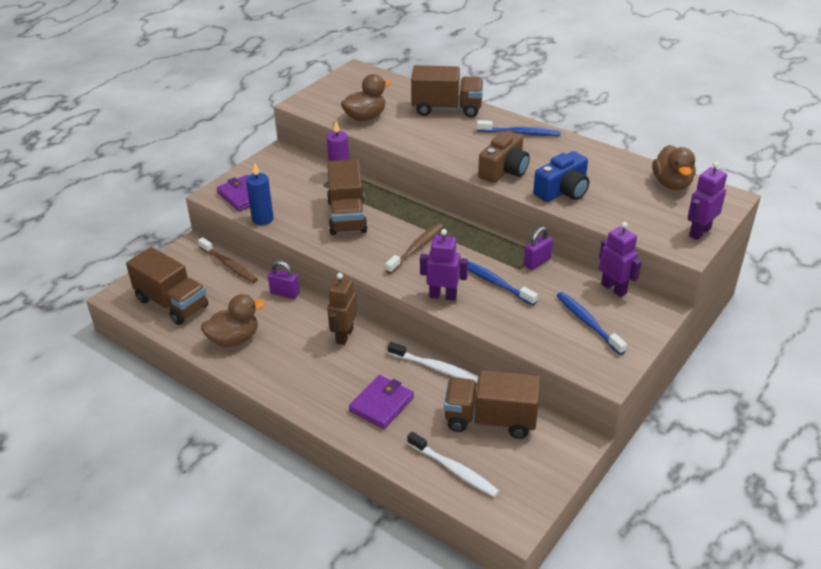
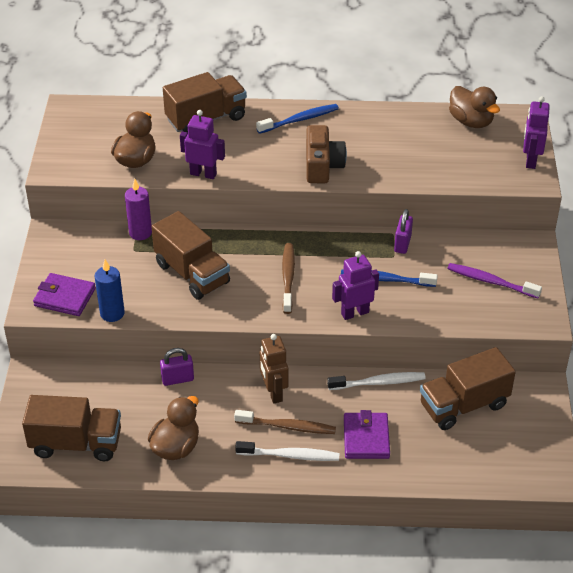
camera: 35 degrees left, 5 degrees up
brown toothbrush [198,237,258,283] -> brown toothbrush moved to [234,410,336,434]
white toothbrush [407,431,499,497] -> white toothbrush moved to [235,441,339,461]
blue camera [533,151,589,202] -> none
blue toothbrush [556,292,627,355] -> purple toothbrush [447,263,542,298]
purple robot [599,222,642,297] -> purple robot moved to [180,110,225,179]

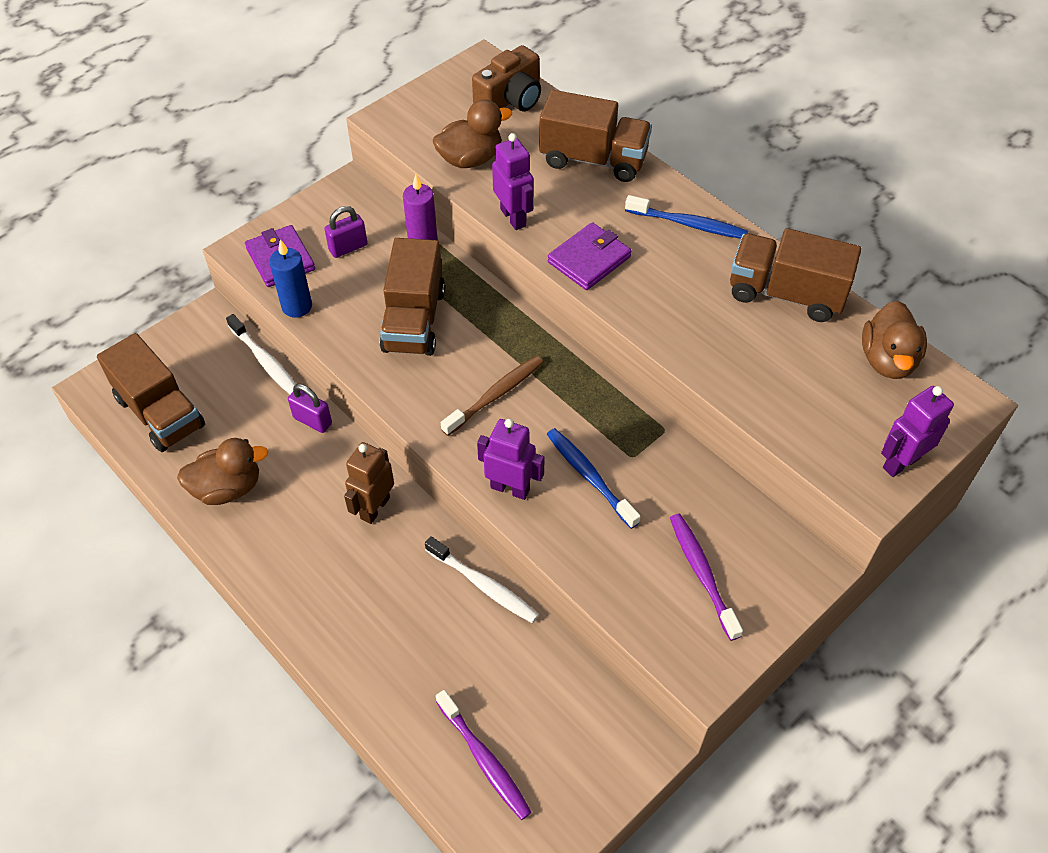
camera: 45 degrees right, 10 degrees up
brown toothbrush [234,410,336,434] -> none
white toothbrush [235,441,339,461] -> white toothbrush moved to [226,314,296,394]
brown camera [306,125,347,183] -> brown camera moved to [472,45,541,111]
purple wallet [344,410,390,459] -> purple wallet moved to [548,222,632,290]
purple padlock [394,209,413,254] -> purple padlock moved to [324,206,367,258]
brown truck [420,347,516,430] -> brown truck moved to [730,228,862,322]
none -> purple toothbrush [436,690,532,820]

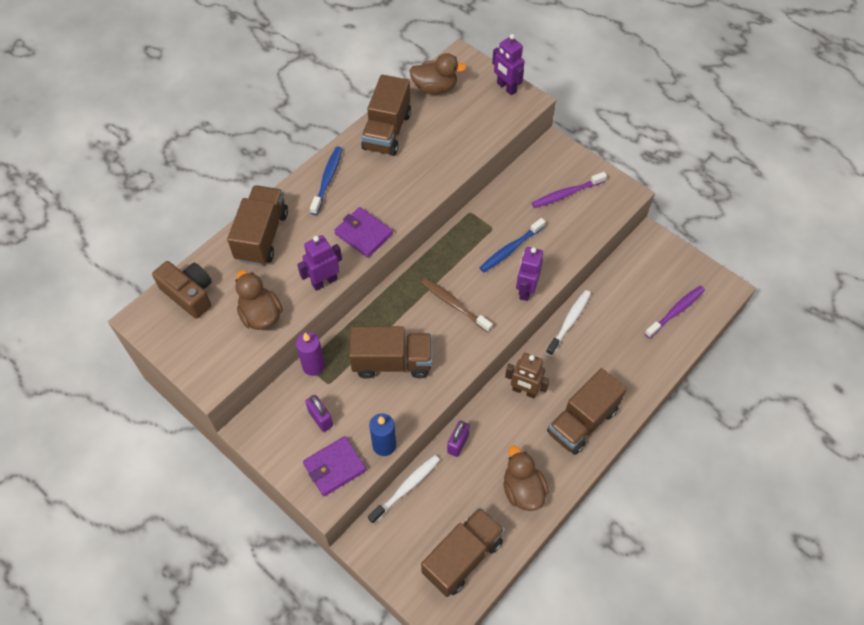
camera: 95 degrees left, 5 degrees up
none -> brown truck [547,368,627,455]

